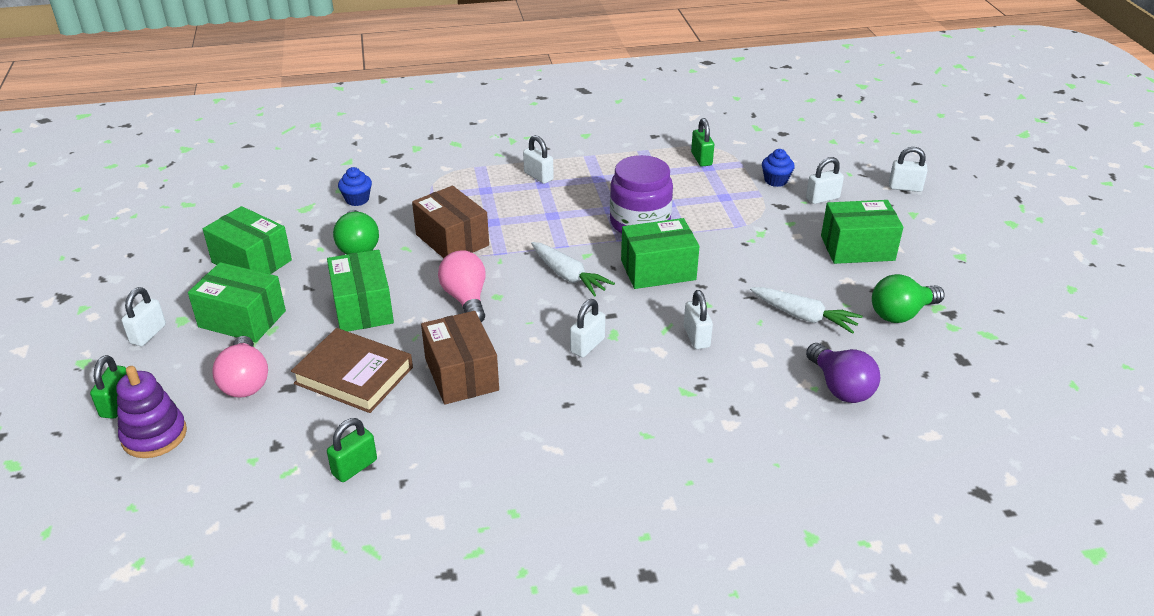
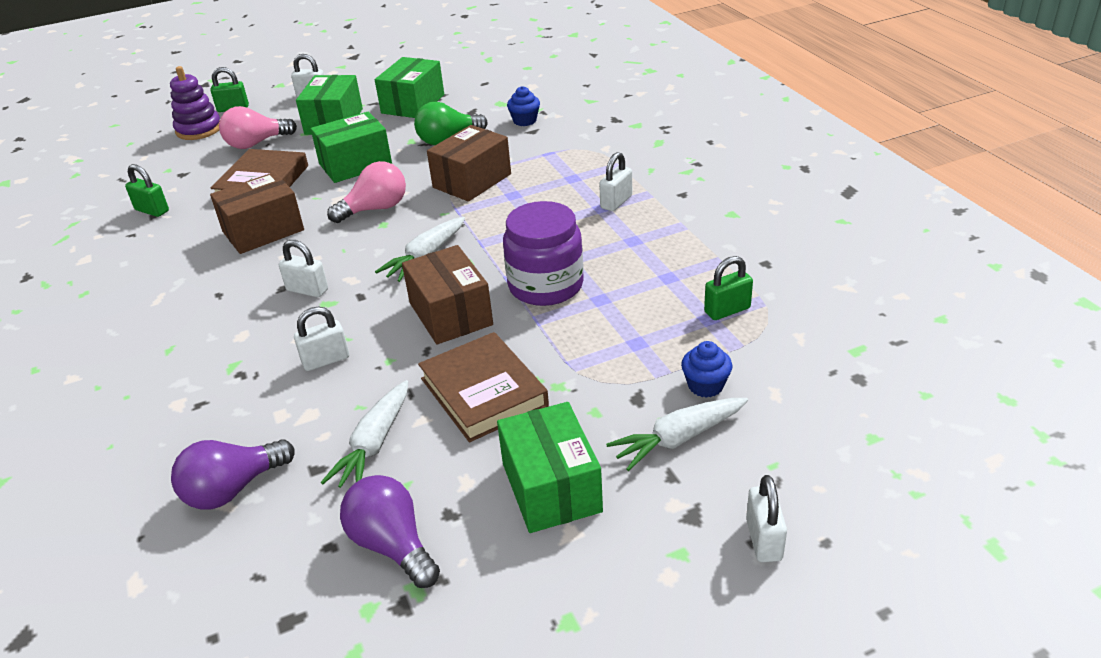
camera: 80 degrees right, 0 degrees up
green box [621,218,700,289] -> brown box [402,245,493,344]
white padlock [806,157,844,204] -> white carrot [606,398,748,471]
green light bulb [872,274,945,323] -> purple light bulb [340,475,440,588]
none -> brown book [418,332,549,442]

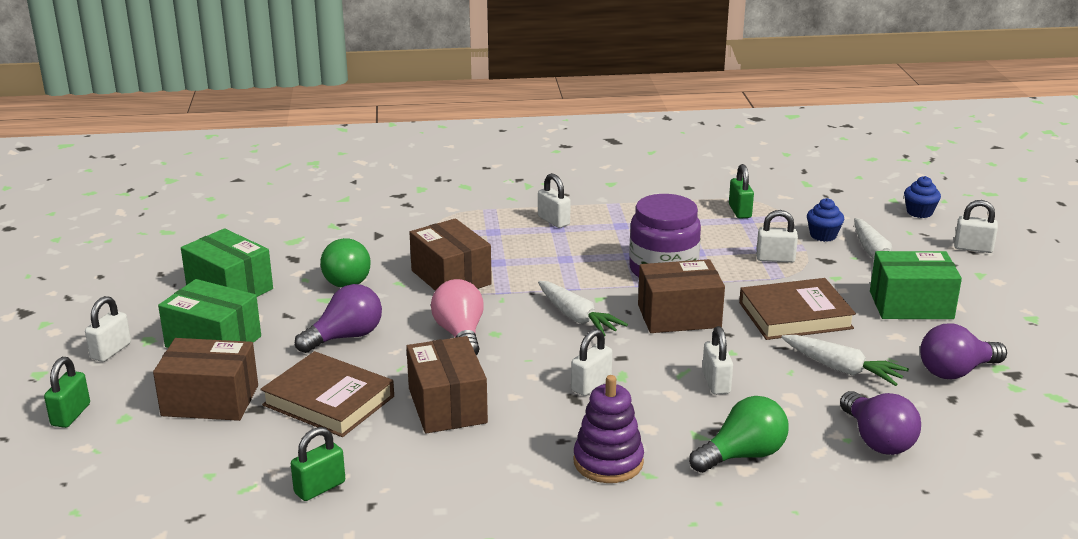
camera: 75 degrees left, 10 degrees down
purple stacking toy [170,66,220,140] -> purple stacking toy moved to [573,375,644,483]
pink light bulb [219,106,297,149] -> brown box [153,338,258,421]
green box [311,112,392,183] -> purple light bulb [295,284,382,353]
blue cupcake [507,86,540,126] -> blue cupcake moved to [904,176,941,218]
none -> green light bulb [689,396,789,473]
none -> white padlock [756,210,798,263]

